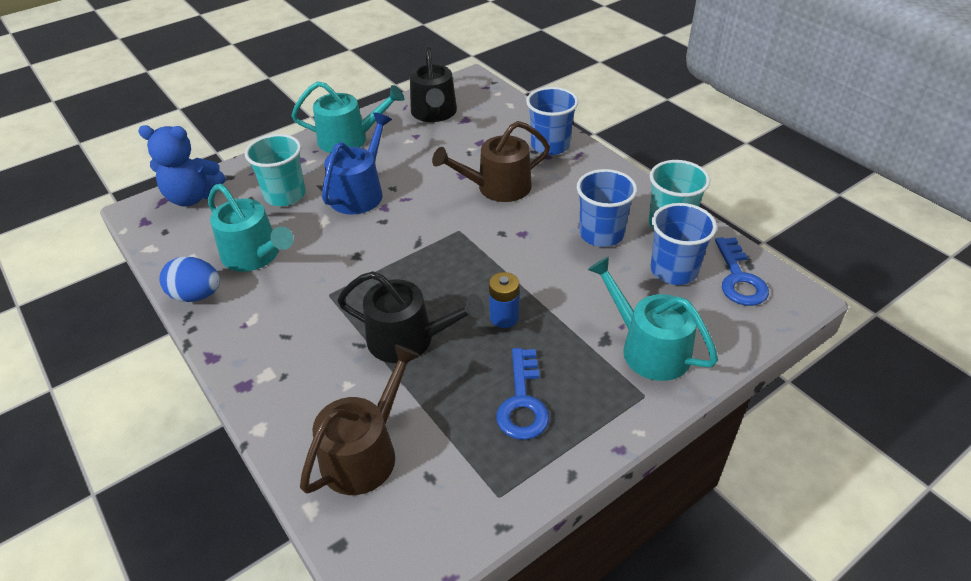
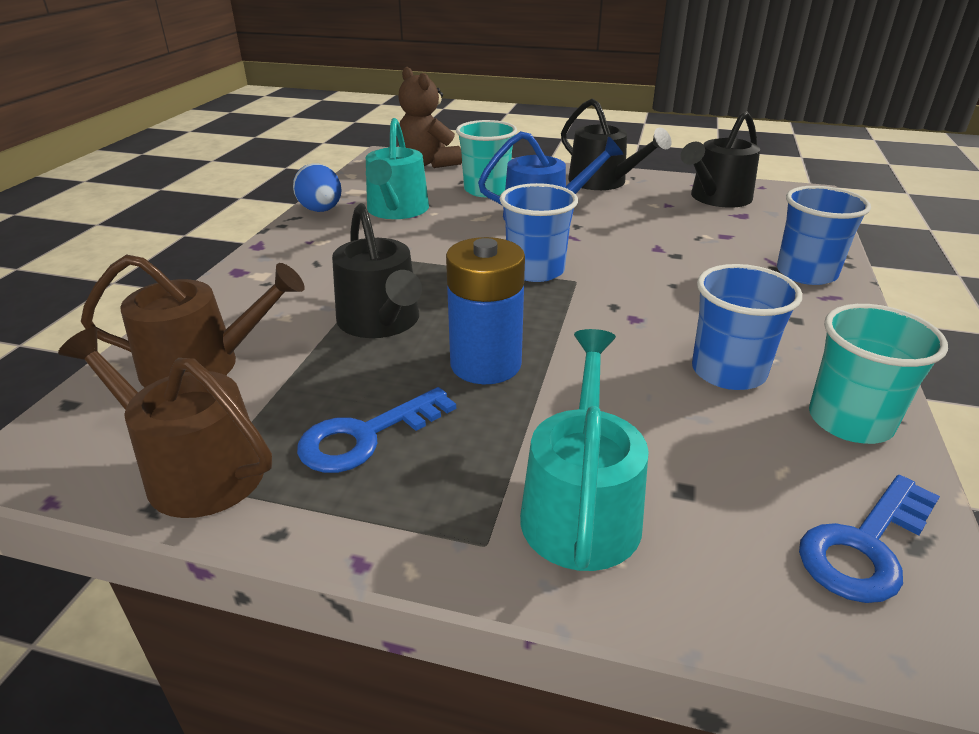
camera: 50 degrees right, 10 degrees down
blue teddy bear [138,125,225,206] -> brown teddy bear [397,67,462,168]
turquoise watering can [291,81,404,153] -> black watering can [561,98,671,190]
brown watering can [432,121,550,202] -> brown watering can moved to [58,327,272,518]
blue battery [489,272,519,328] -> blue battery [446,237,525,384], size x1.70
blue cup [651,203,717,285] -> blue cup moved to [500,183,578,282]

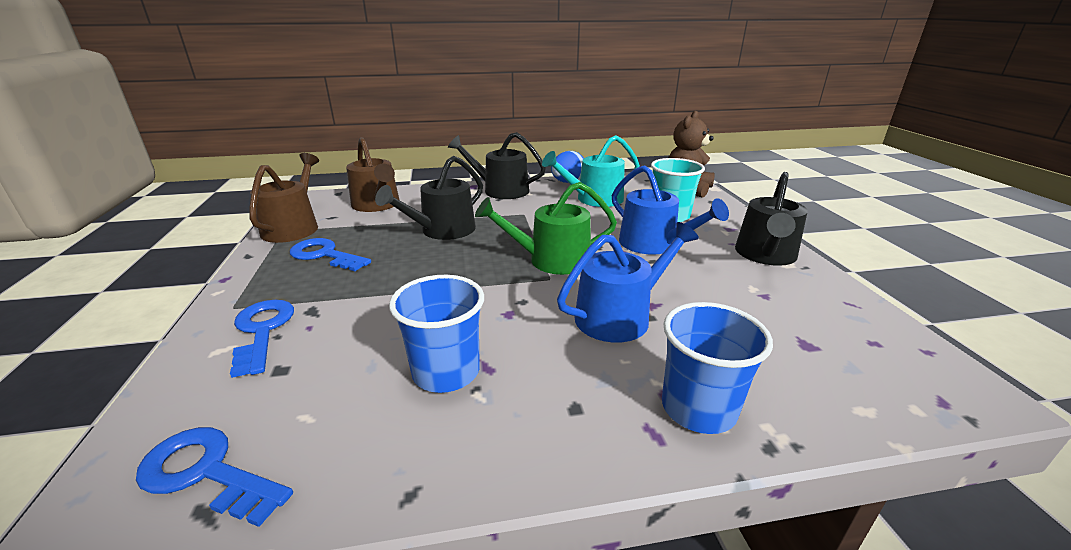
camera: 65 degrees right, 5 degrees down
blue battery [446,237,525,384] -> none
blue cup [500,183,578,282] -> green watering can [475,182,617,275]
turquoise watering can [520,329,649,571] -> blue key [230,300,294,378]
black watering can [680,111,760,208] -> black watering can moved to [448,132,546,199]
turquoise cup [809,304,948,444] -> none
none -> blue watering can [557,222,699,343]

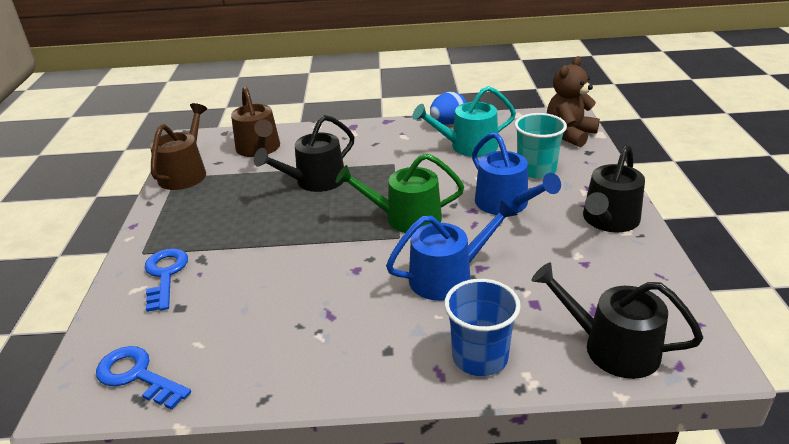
camera: 10 degrees right, 5 degrees up
blue key [290,238,371,271] -> none
blue cup [389,275,484,393] -> none
black watering can [448,132,546,199] -> black watering can moved to [532,263,703,379]

